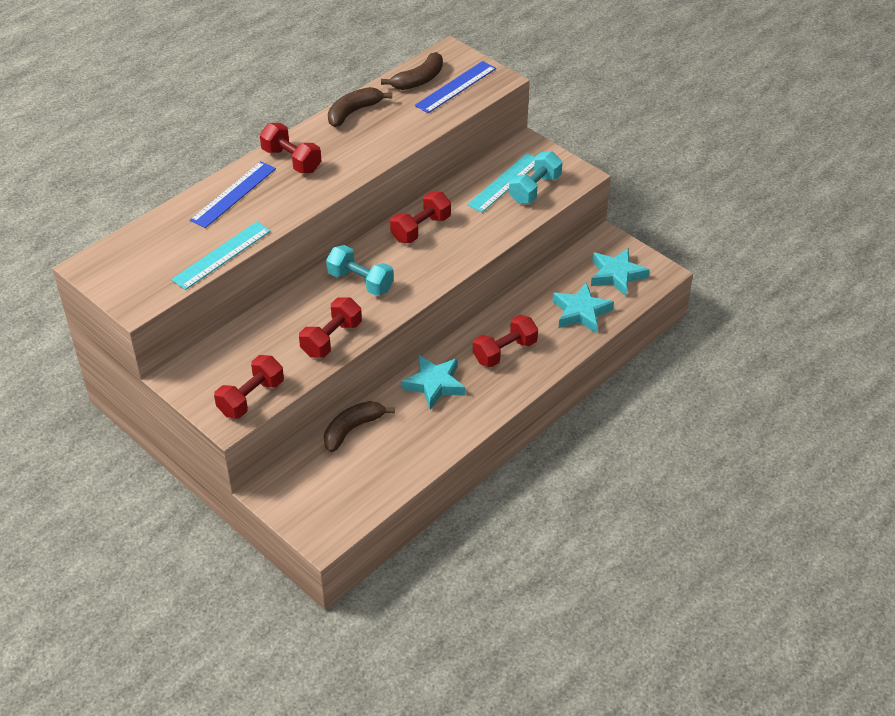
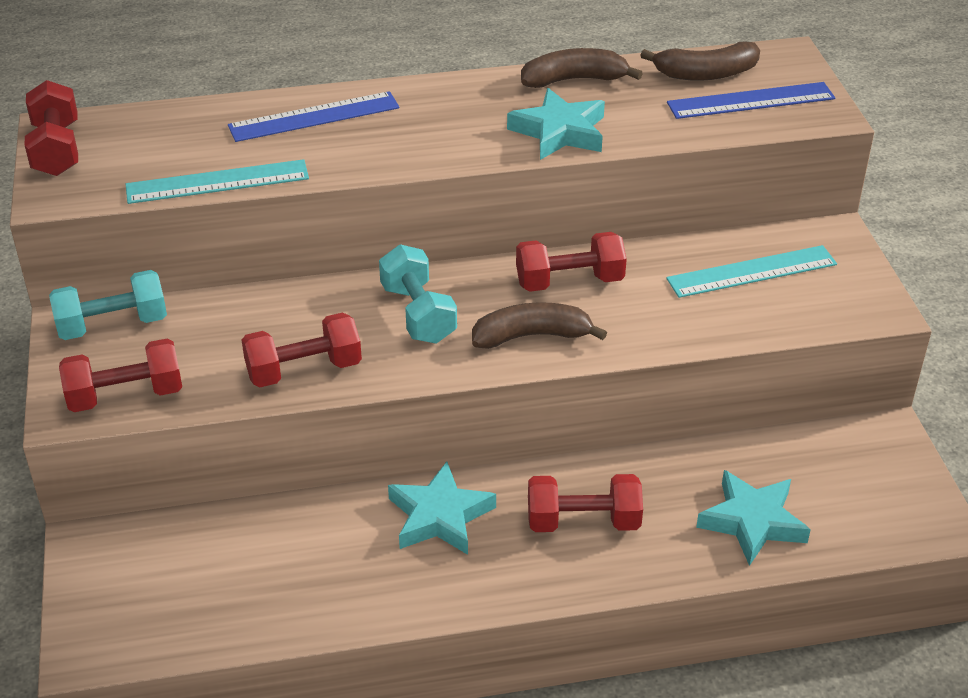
camera: 35 degrees right, 5 degrees down
red dumbbell [260,123,321,173] -> red dumbbell moved to [25,80,78,176]
brown banana [324,401,395,452] -> brown banana moved to [472,302,607,349]
turquoise dumbbell [509,151,562,204] -> turquoise dumbbell moved to [49,270,167,340]
turquoise star [591,248,650,297] -> turquoise star moved to [507,88,605,160]

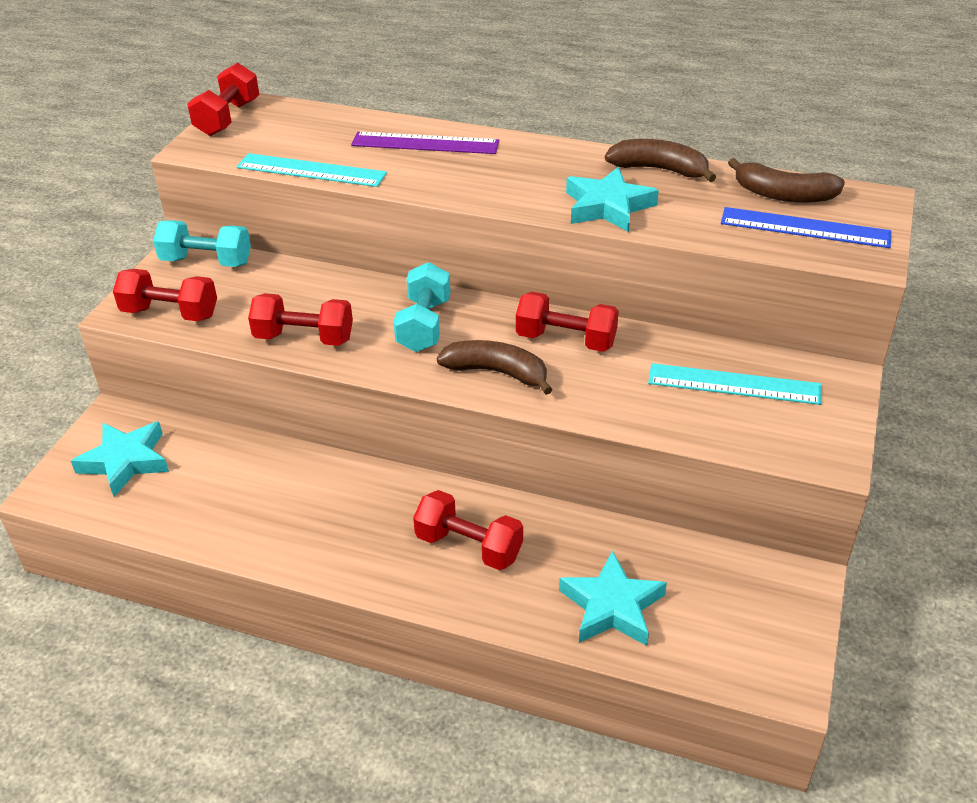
camera: 30 degrees right, 0 degrees up
blue ruler [228,91,399,142] -> purple ruler [351,132,499,154]
turquoise star [388,462,496,555] -> turquoise star moved to [71,421,169,497]

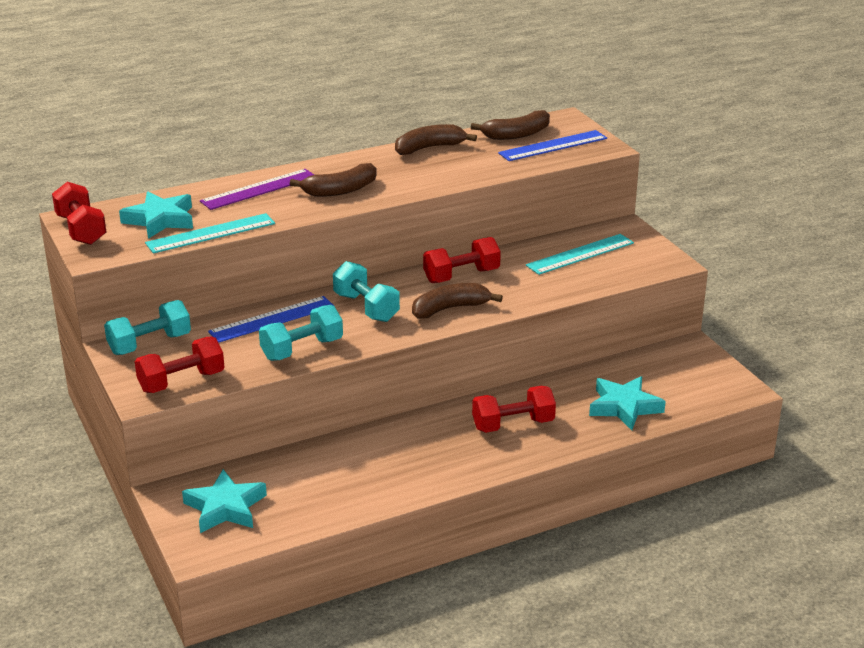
camera: 45 degrees left, 10 degrees down
red dumbbell [248,293,353,346] -> turquoise dumbbell [259,305,343,361]
turquoise star [566,167,659,232] -> turquoise star moved to [119,192,193,239]
none -> blue ruler [208,296,334,343]
none -> brown banana [290,163,377,197]

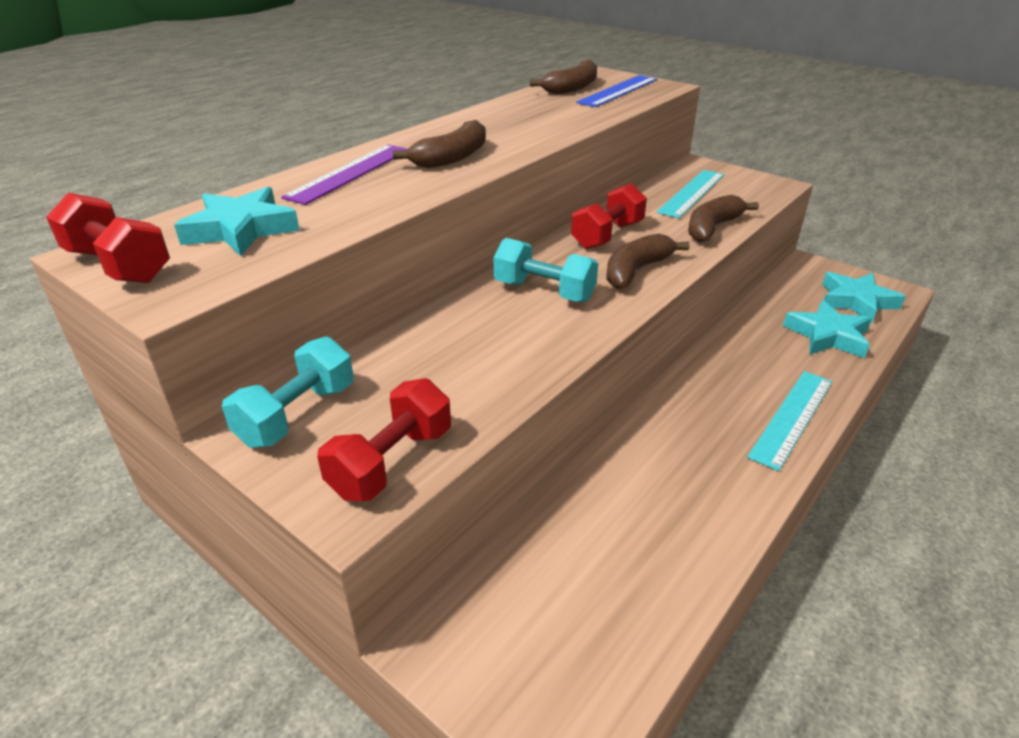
camera: 25 degrees left, 5 degrees up
turquoise ruler [145,213,275,253] -> turquoise ruler moved to [747,371,832,471]
turquoise star [182,469,267,533] -> turquoise star moved to [822,272,906,323]
blue ruler [208,296,334,343] -> none
turquoise dumbbell [259,305,343,361] -> none
brown banana [395,124,477,155] -> brown banana moved to [688,195,759,243]
red dumbbell [472,386,556,433] -> none

